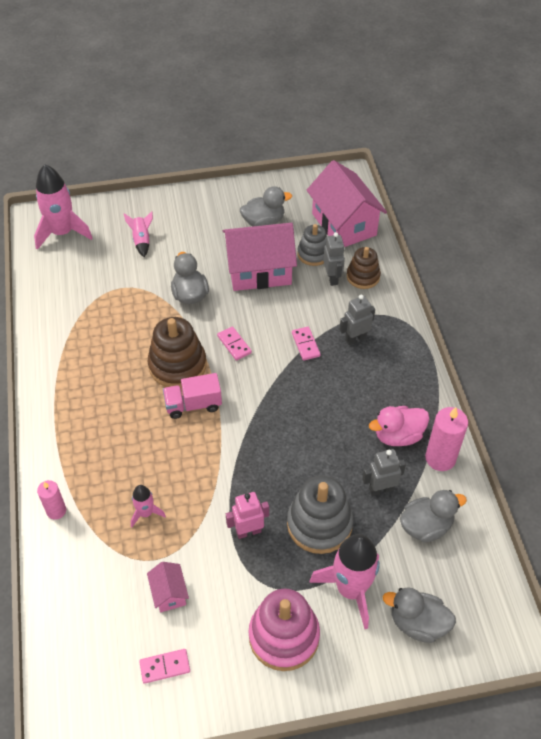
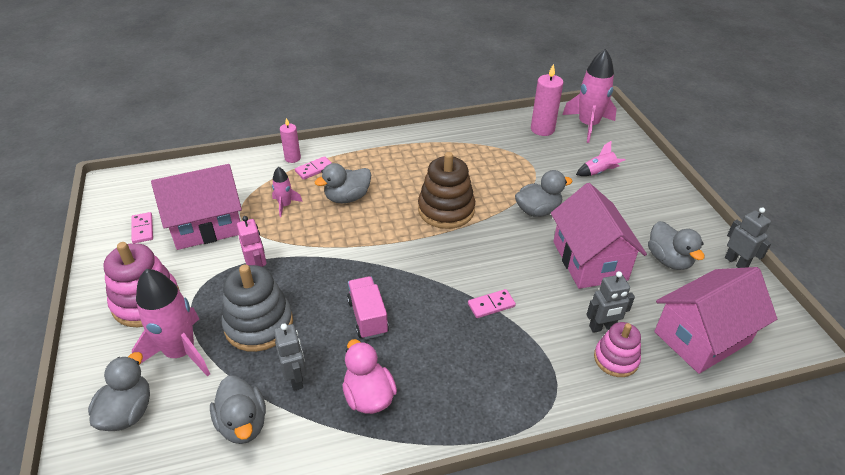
camera: 85 degrees right, 10 degrees down
pink house [147,562,189,612] -> pink house [151,164,242,250], size x2.21
pink truck [163,373,222,419] -> pink truck moved to [347,276,389,339]
pink domino [217,326,252,361] -> pink domino moved to [295,156,331,180]
grey stacking toy [297,224,327,266] -> none
grey robot [339,294,375,345] -> grey robot moved to [725,207,771,268]
brown stacking toy [347,247,381,289] -> pink stacking toy [594,322,641,377]
pink candle [425,407,468,471] -> pink candle moved to [531,64,564,136]
none -> grey duck [315,163,371,203]

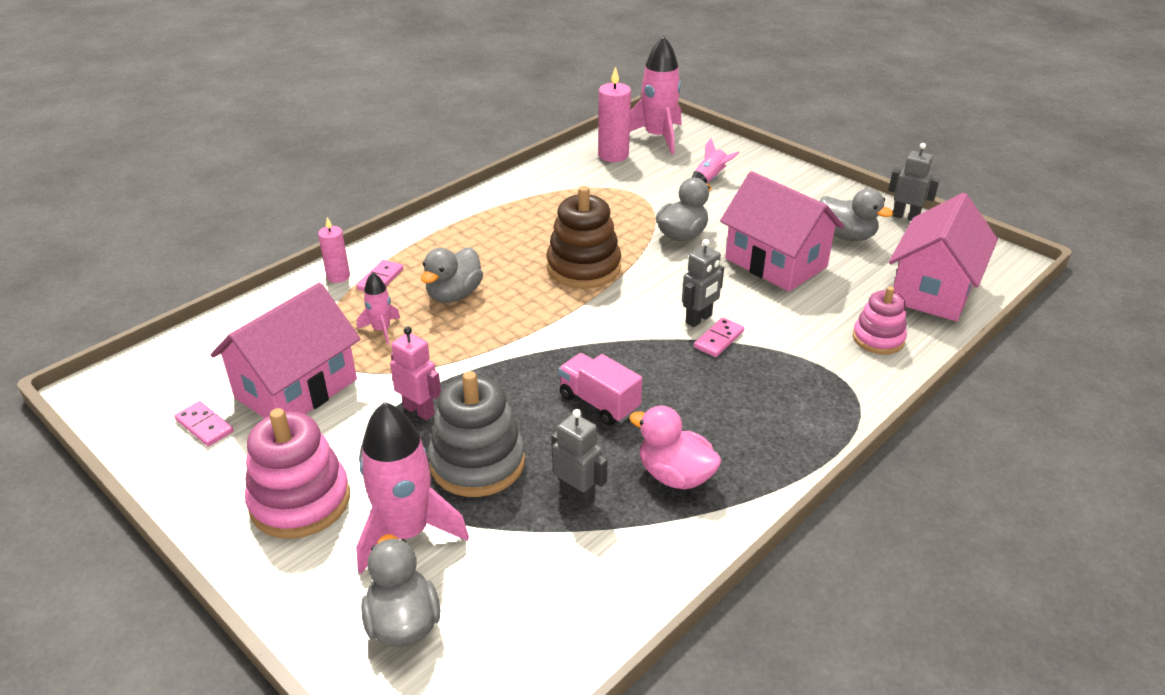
camera: 30 degrees left, 5 degrees down
grey duck [210,376,266,444] -> none
grey robot [586,271,635,333] -> grey robot moved to [682,239,724,327]

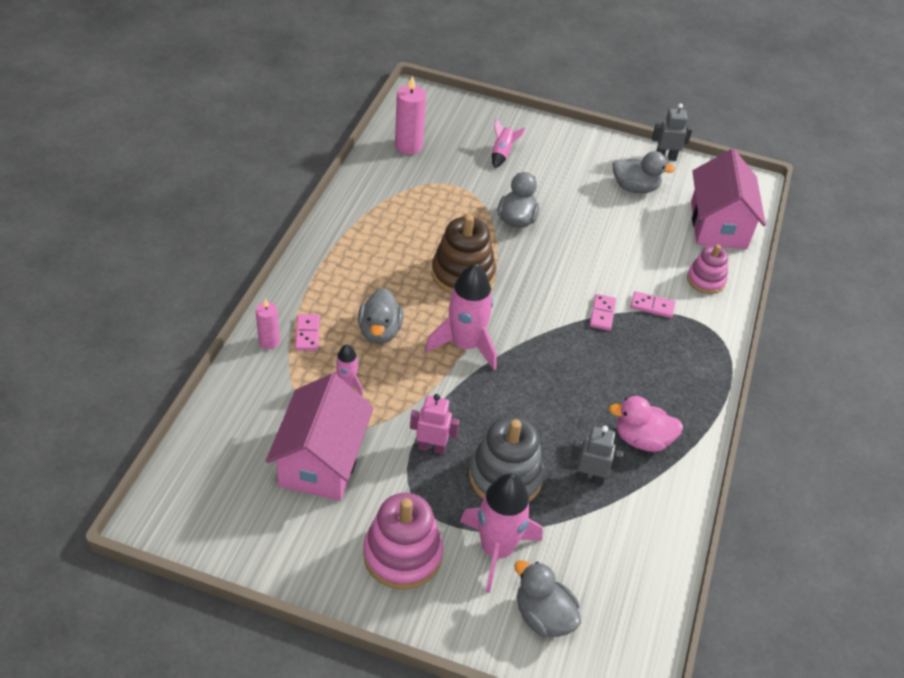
camera: 30 degrees left, 10 degrees up
pink domino [174,401,233,447] -> pink domino moved to [631,291,675,318]
pink truck [558,353,642,425] -> none
pink rocket [630,36,681,154] -> pink rocket moved to [425,263,497,370]
grey robot [682,239,724,327] -> none
pink house [720,171,844,292] -> none

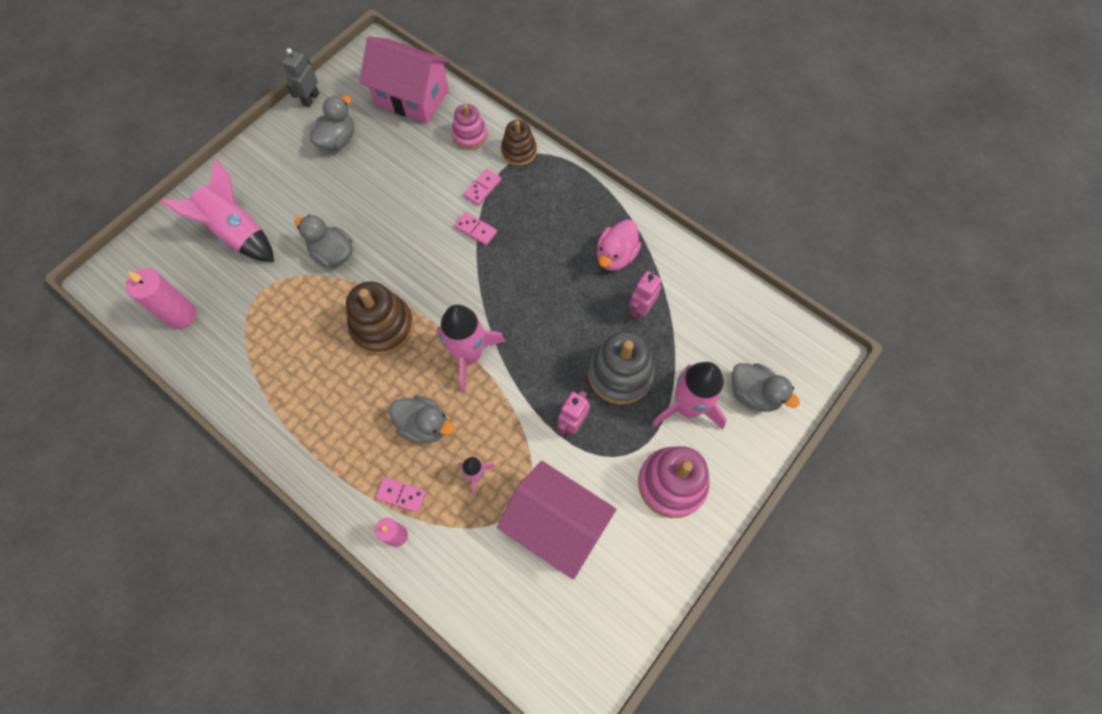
camera: 65 degrees left, 20 degrees up
pink rocket [492,118,526,168] -> pink rocket [161,159,274,262], size x1.98
grey duck [514,560,581,637] -> grey duck turned 120 degrees counterclockwise [732,363,800,412]
grey robot [571,426,623,486] -> pink robot [629,271,661,321]
none -> brown stacking toy [501,120,537,166]

